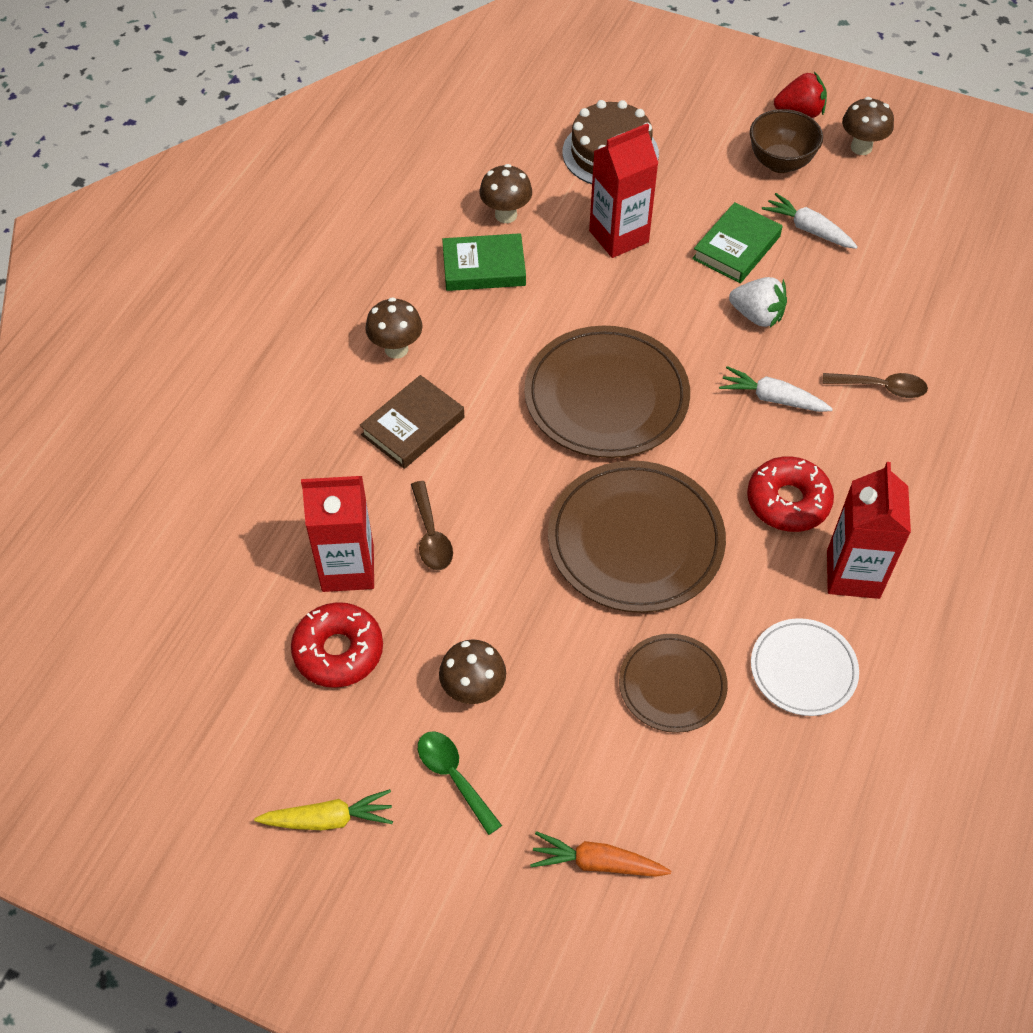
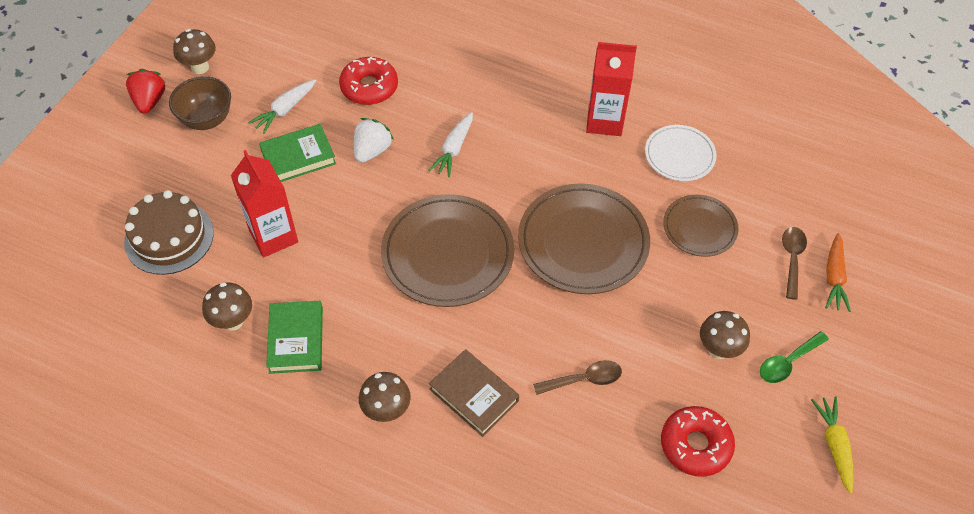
camera: 90 degrees left, 0 degrees up
red carton [301,476,374,592] -> none
green book [692,202,783,283] -> green book turned 60 degrees counterclockwise [259,124,336,182]
red donut [747,456,834,532] -> red donut moved to [339,57,398,105]
brown spoon [822,373,928,398] -> brown spoon moved to [782,227,807,300]

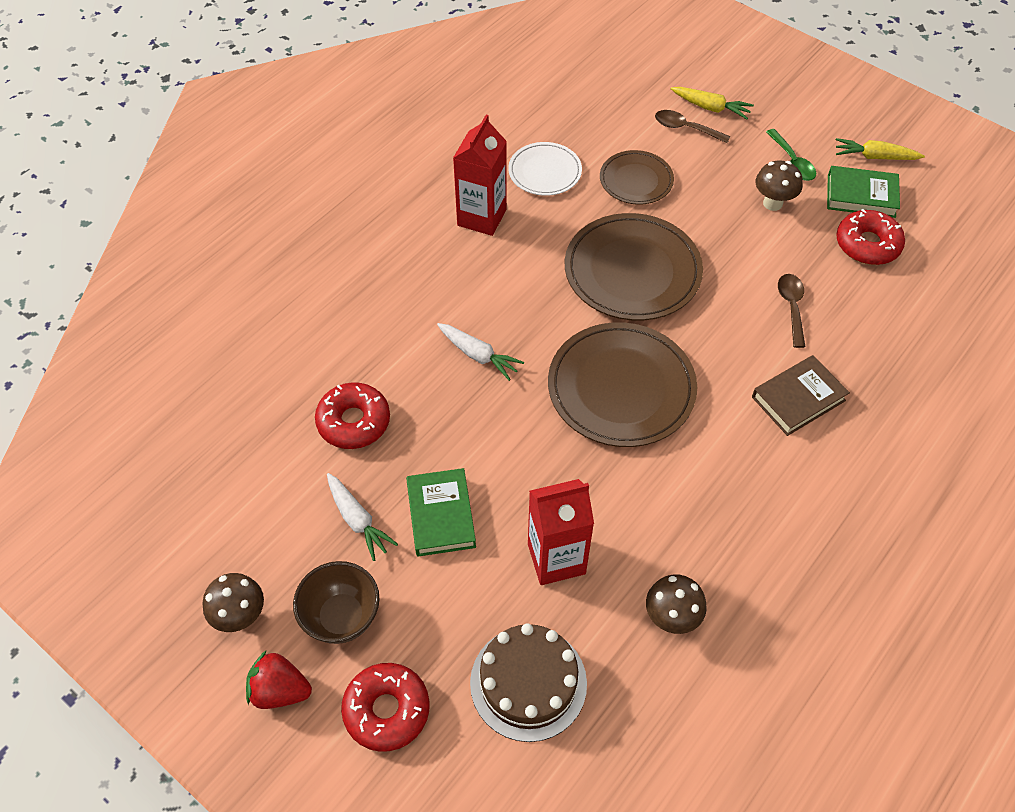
camera: 75 degrees left, 0 degrees up
green book [266,301,323,374] -> green book moved to [827,166,900,218]
white strawberry [354,118,394,163] -> none
brown mushroom [359,372,411,422] -> none
orange carrot [825,233,851,312] -> yellow carrot [671,87,754,119]
none -> red donut [341,663,430,752]

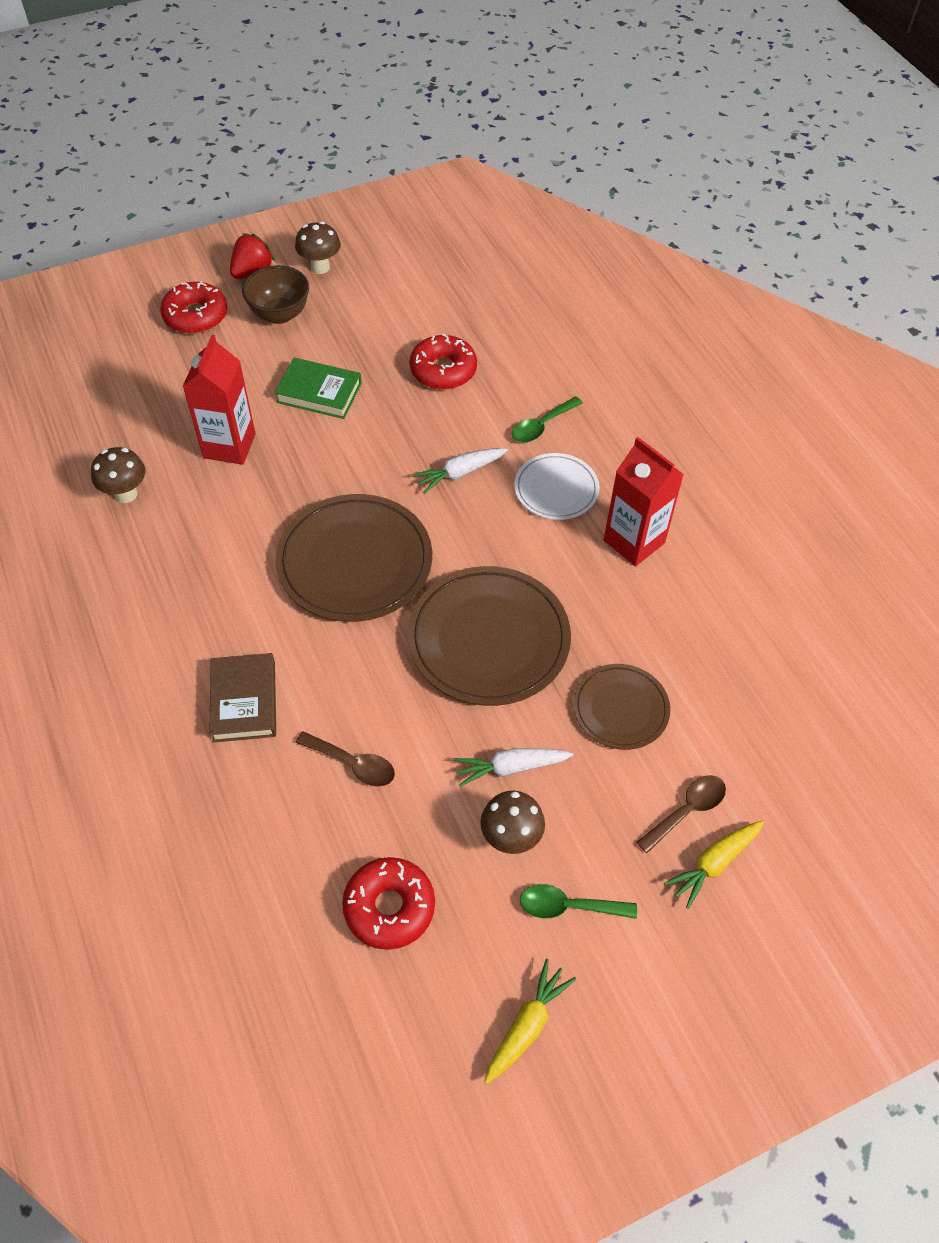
camera: 115 degrees right, 0 degrees up
white carrot [327,473,398,561] -> white carrot moved to [453,748,573,787]
brown cake [470,623,587,742] -> none
white plate [508,142,582,196] -> white plate moved to [514,453,600,520]
green book [827,166,900,218] -> none
none -> green spoon [512,396,583,443]

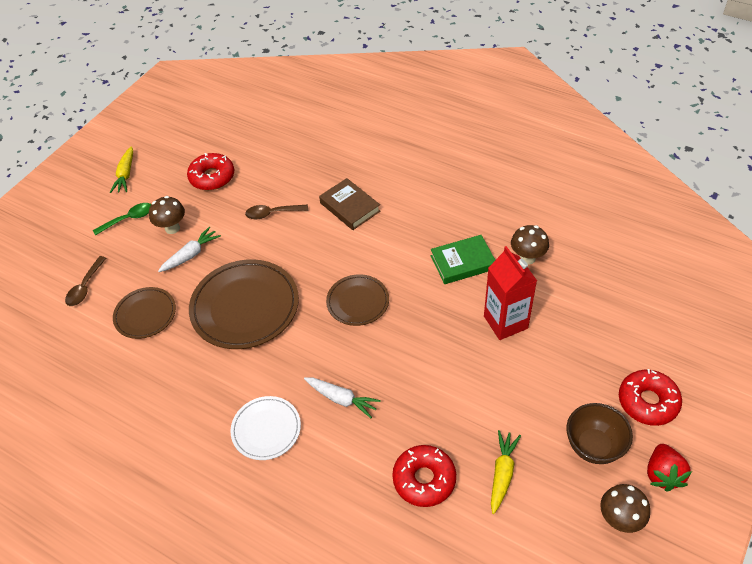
camera: 150 degrees right, 5 degrees down
green book [275,358,362,419] -> green book moved to [431,235,495,284]
brown plate [275,494,432,622] -> brown plate [326,274,389,326], size x0.57
white carrot [412,448,508,494] -> white carrot turned 90 degrees clockwise [304,377,381,418]
green spoon [512,396,583,443] -> none
red carton [604,437,684,566] -> none
yellow carrot [664,820,764,909] -> yellow carrot moved to [491,430,521,514]

